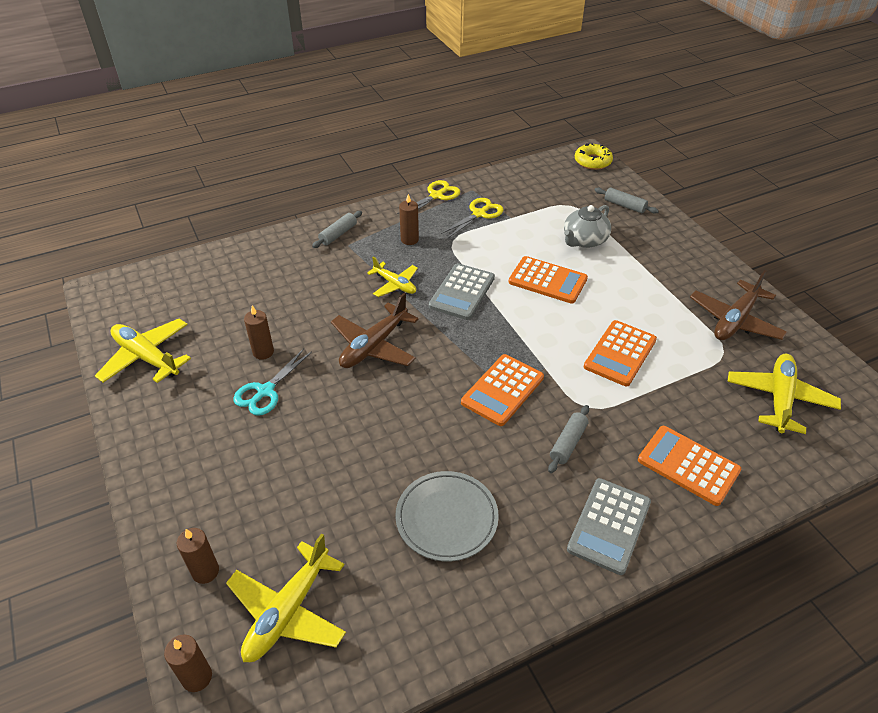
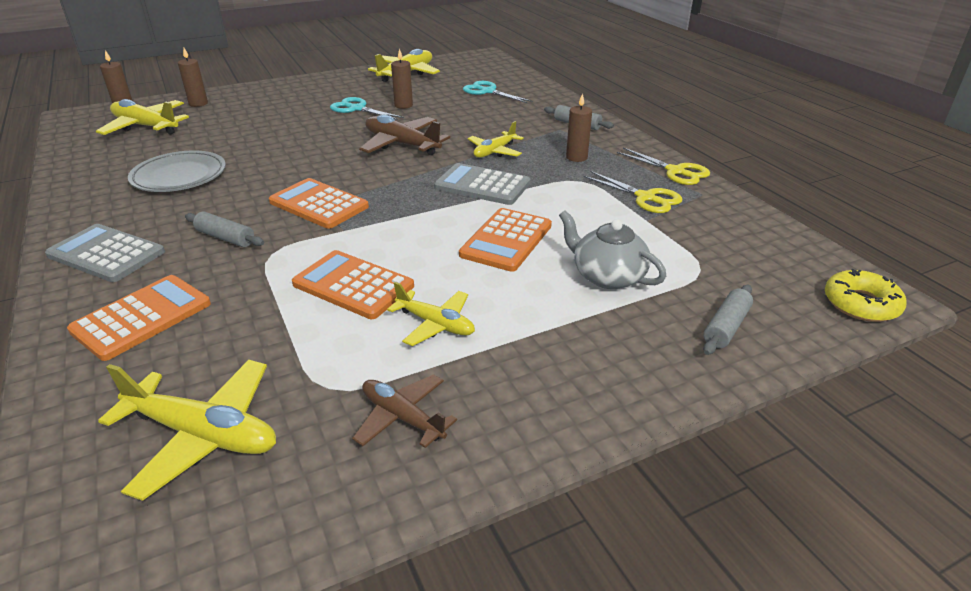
camera: 90 degrees right, 10 degrees down
brown plane [690,270,787,340] -> brown plane [352,374,457,448], size x0.63
none -> yellow plane [387,282,475,346]
none -> turquoise scissors [463,81,533,103]

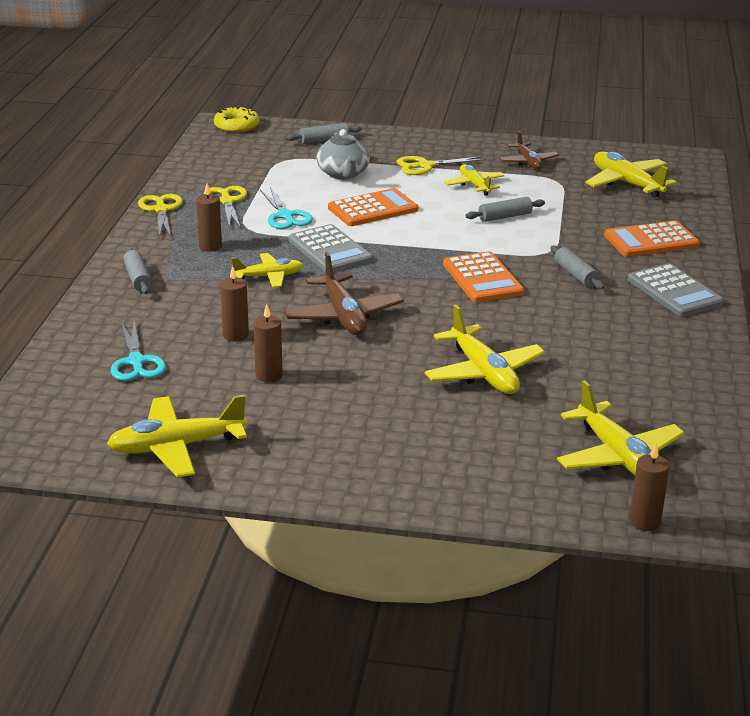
camera: 145 degrees left, 5 degrees down
grey plate [128,150,226,192] -> none
brown candle [178,48,208,107] -> brown candle moved to [220,266,249,342]
orange calculator [292,250,414,319] -> grey rolling pin [465,197,545,222]
turquoise scissors [330,97,404,120] -> turquoise scissors moved to [260,187,313,229]
none -> yellow scissors [396,156,485,175]
none -> yellow plane [424,304,545,394]

